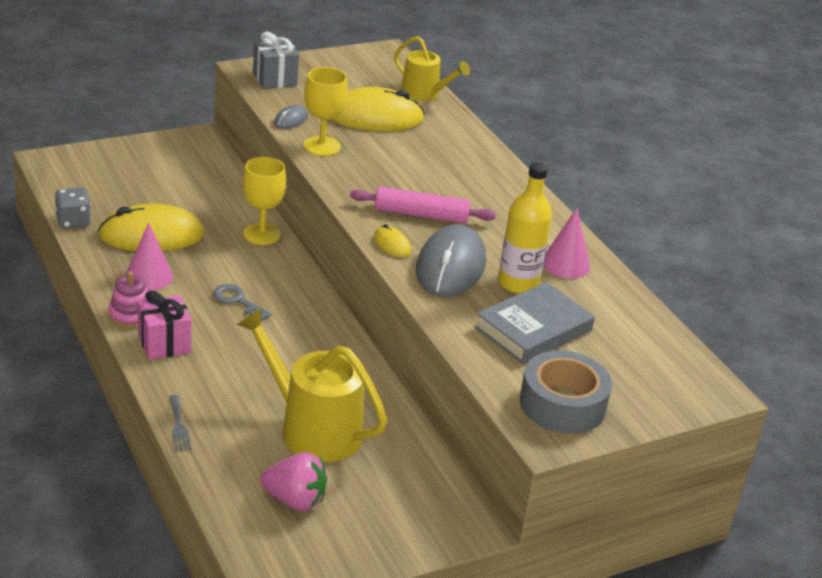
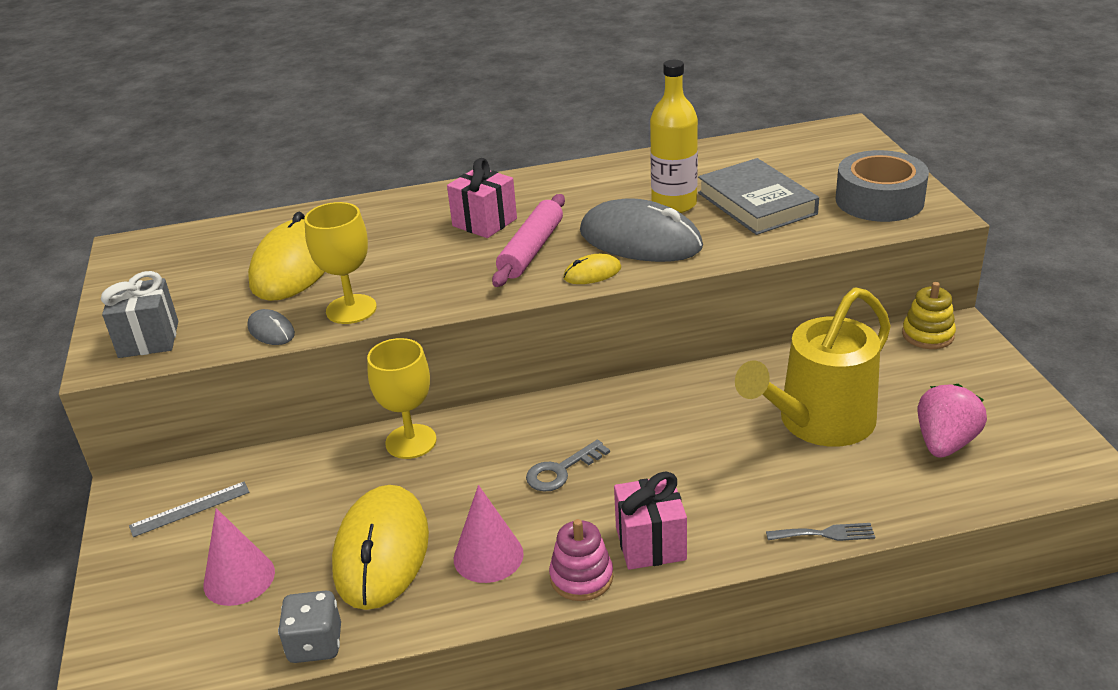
camera: 70 degrees left, 0 degrees up
yellow watering can [394,36,470,101] -> none
pink cone [543,208,590,279] -> pink cone moved to [204,508,275,606]
none -> grey ruler [129,482,250,537]
none -> pink gift [447,158,517,238]
none -> yellow stacking toy [902,282,956,349]

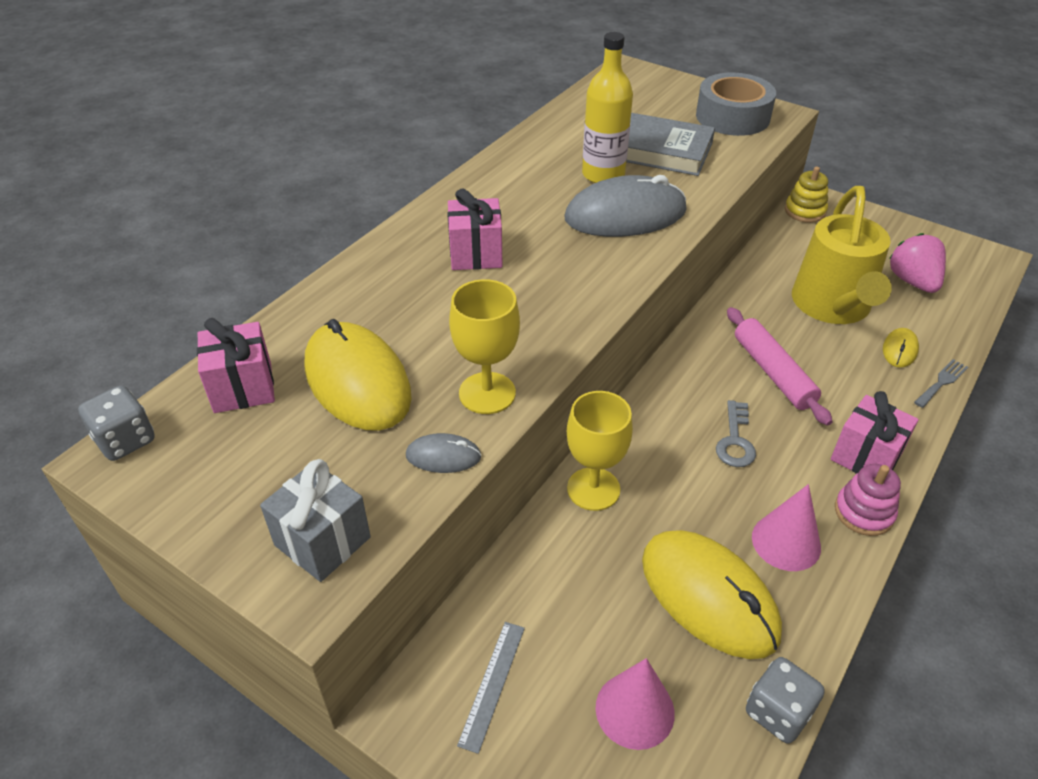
camera: 45 degrees left, 10 degrees up
pink rolling pin [492,194,565,287] -> pink rolling pin moved to [727,307,833,426]
yellow mouse [563,254,621,284] -> yellow mouse moved to [883,328,919,368]
none -> grey dice [78,386,155,461]
none -> pink gift [197,318,275,413]

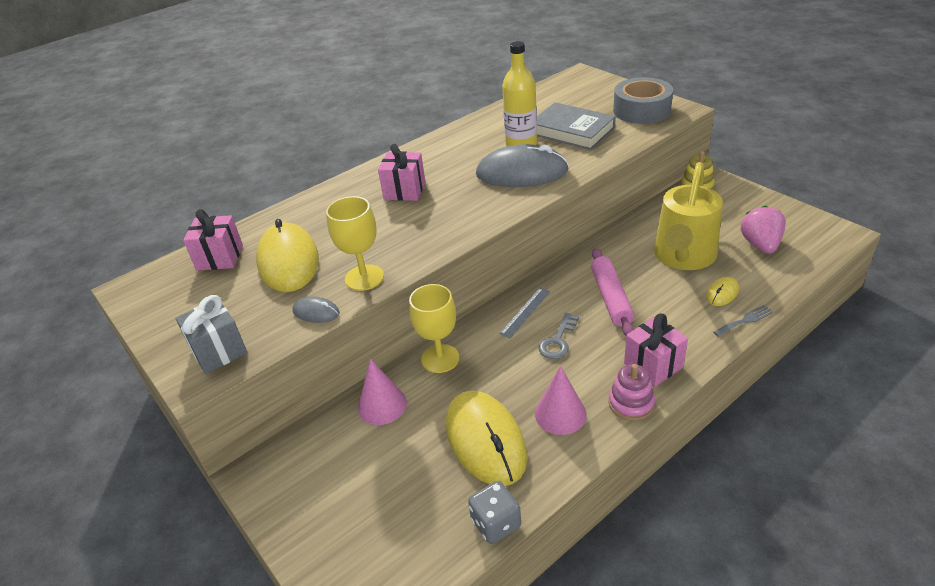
camera: 20 degrees right, 5 degrees down
grey dice [78,386,155,461] -> none
grey ruler [457,622,525,754] -> grey ruler moved to [500,288,550,338]
pink cone [595,658,675,750] -> pink cone moved to [358,358,407,425]

